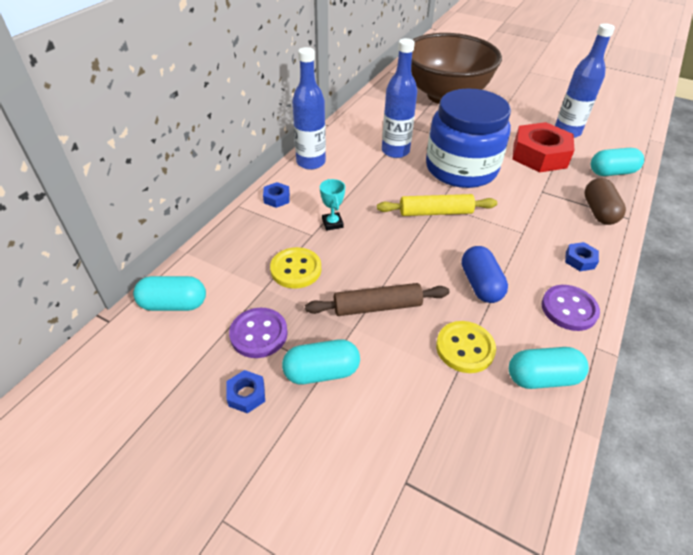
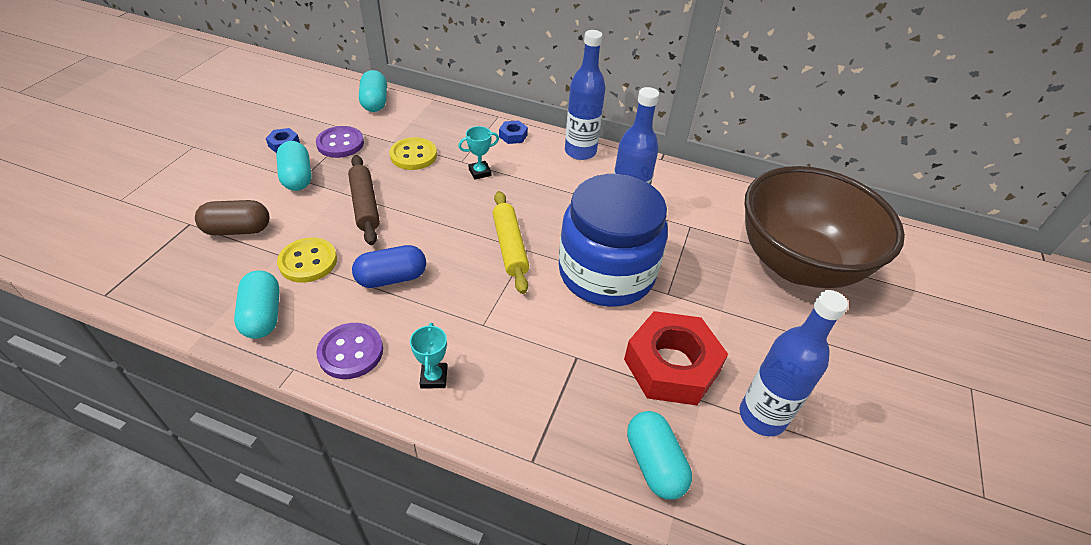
camera: 80 degrees right, 0 degrees up
blue nut [565,242,599,271] -> turquoise trophy [410,323,447,388]
brown capsule [584,178,626,225] -> brown capsule moved to [195,200,270,235]

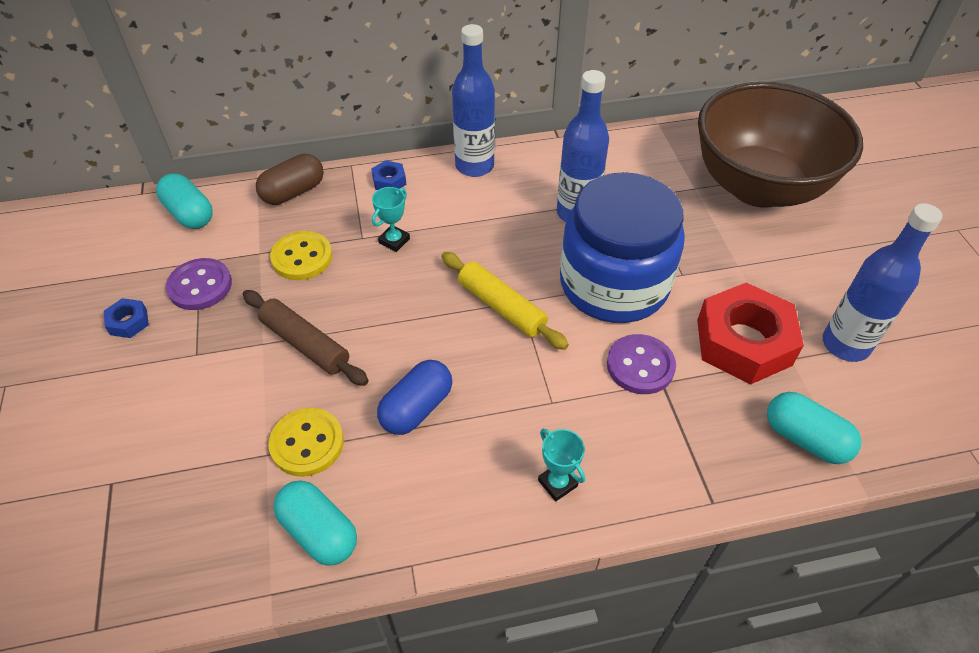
camera: 30 degrees left, 5 degrees up
brown capsule [195,200,270,235] -> brown capsule moved to [256,154,324,205]
turquoise capsule [276,141,312,191] -> none
purple button [316,323,383,379] -> purple button moved to [607,334,676,394]

